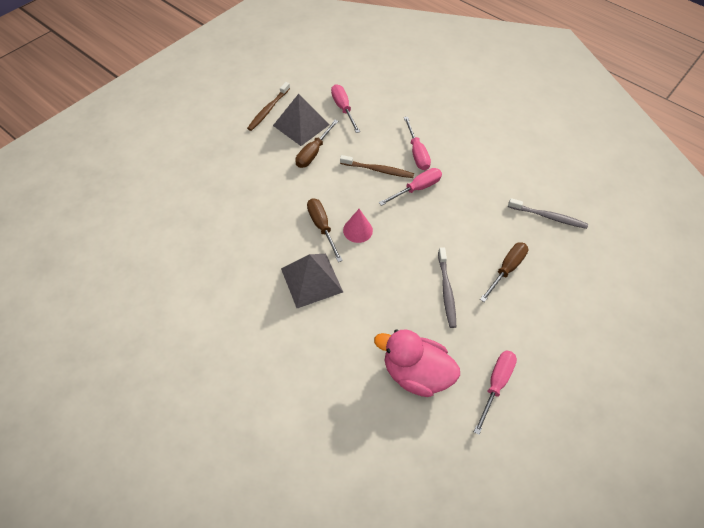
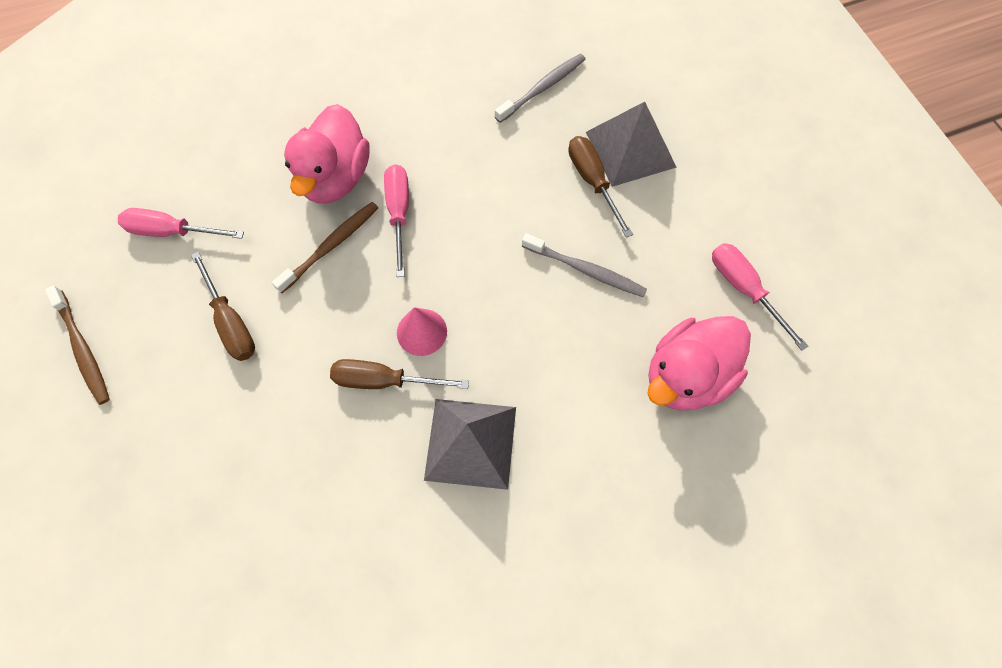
camera: 60 degrees left, 10 degrees up
grey pyramid [273,94,329,146] -> grey pyramid moved to [586,102,677,187]
pink screwdriver [404,117,431,170] -> pink duck [284,104,370,203]

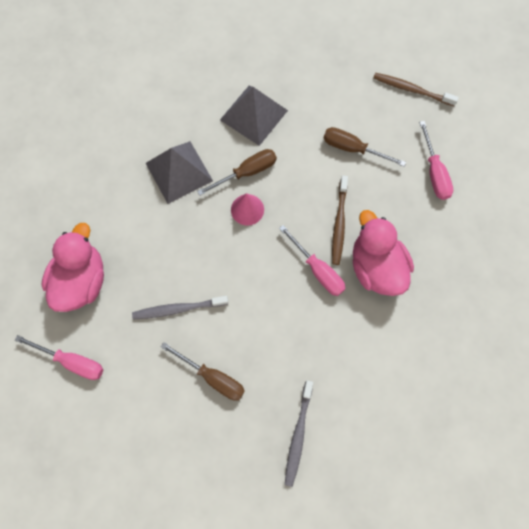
camera: 145 degrees right, 5 degrees up
pink screwdriver [118,208,244,239] -> pink screwdriver turned 105 degrees clockwise [419,121,453,200]
grey pyramid [586,102,677,187] -> grey pyramid moved to [220,86,288,146]

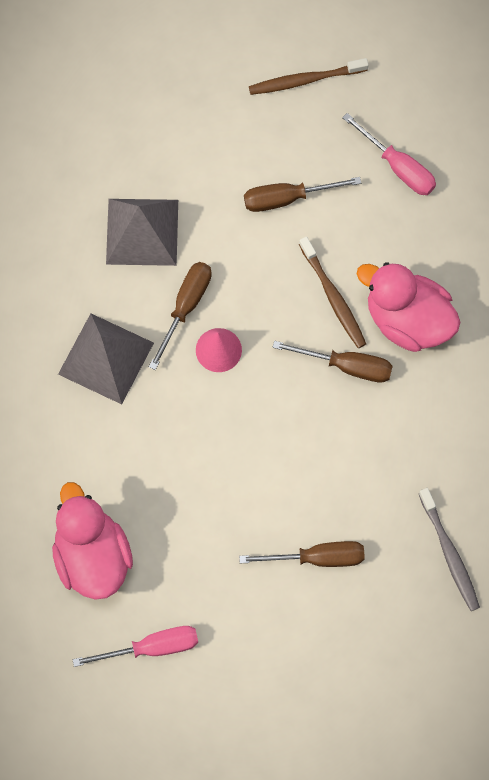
camera: 35 degrees left, 0 degrees up
grey toothbrush [132,296,228,319] -> none
pink screwdriver [279,225,345,296] -> brown screwdriver [272,341,393,383]

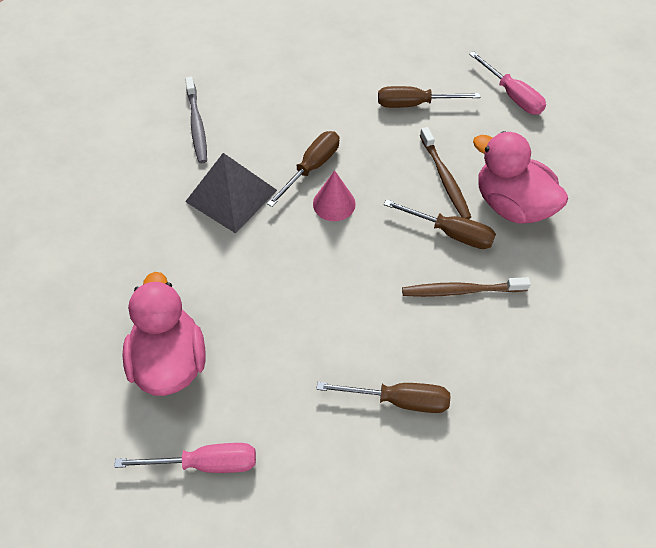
camera: 10 degrees right, 15 degrees down
grey pyramid [106,199,178,266] -> none
brown toothbrush [249,58,369,95] -> brown toothbrush moved to [402,277,531,297]
grey toothbrush [419,488,480,611] -> grey toothbrush moved to [185,77,207,163]

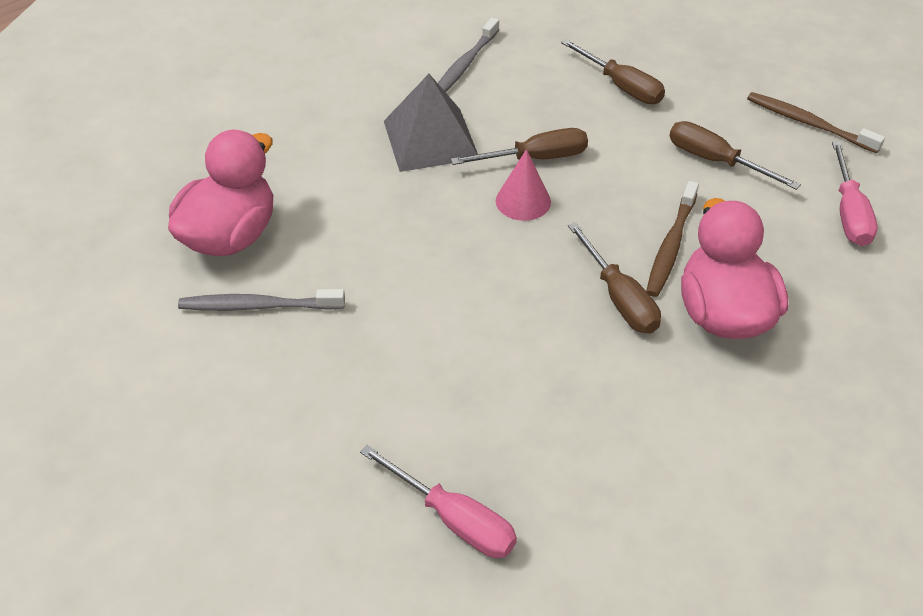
camera: 40 degrees right, 10 degrees down
pink screwdriver [115,443,256,473] -> pink screwdriver moved to [360,445,517,558]
brown screwdriver [316,382,450,413] -> brown screwdriver moved to [561,39,665,104]
brown toothbrush [402,277,531,297] -> brown toothbrush moved to [747,92,885,153]
none -> grey toothbrush [178,289,345,311]

